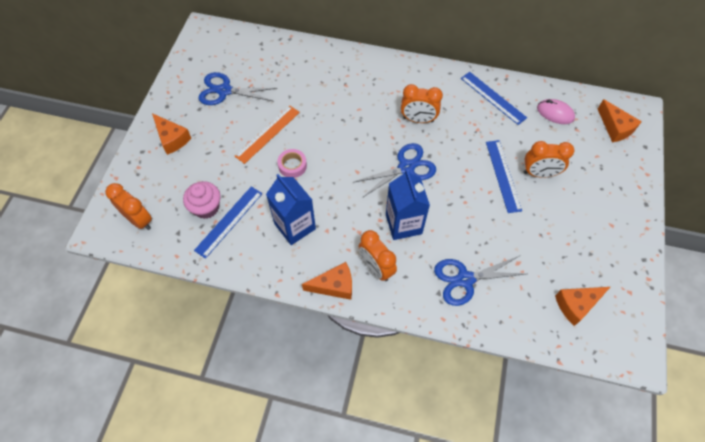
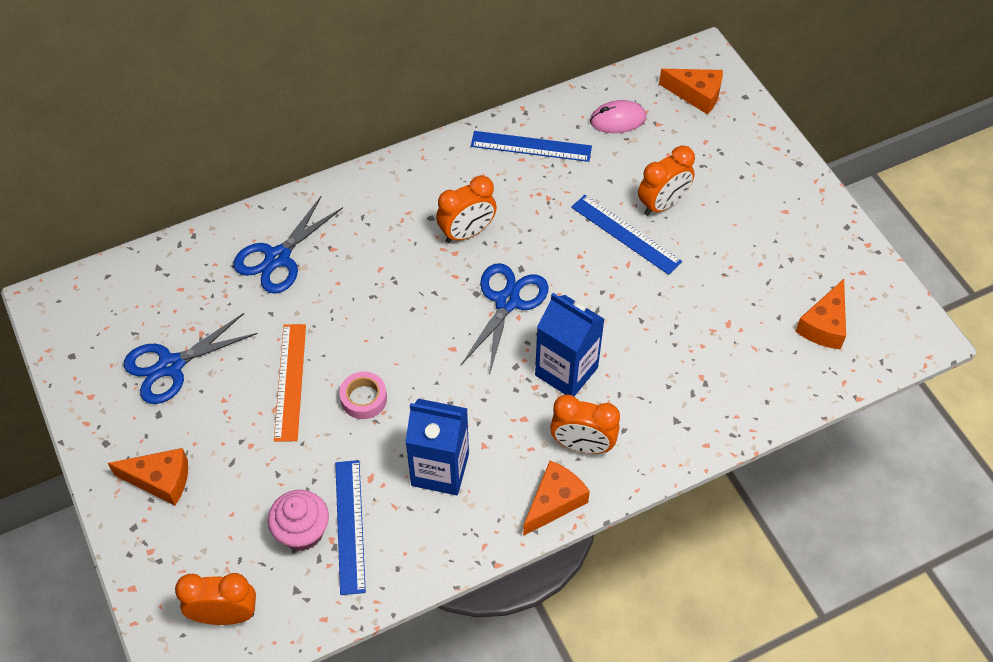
camera: 40 degrees left, 5 degrees down
blue scissors [434,256,525,306] -> blue scissors moved to [233,195,343,294]

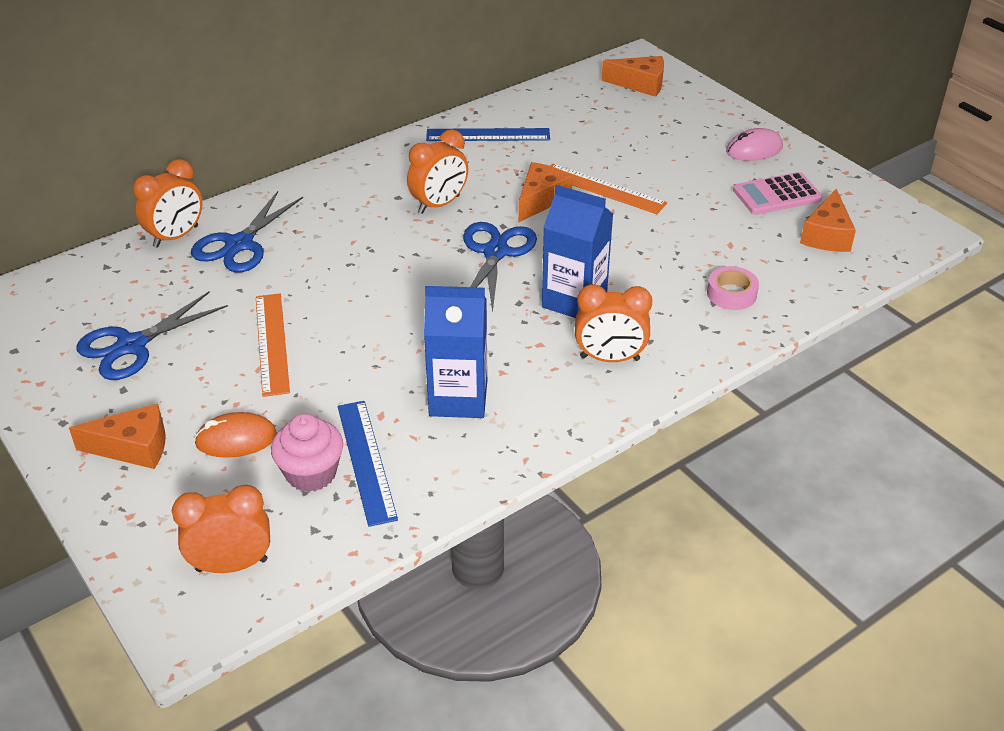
camera: 10 degrees left, 15 degrees down
pink tape [339,371,387,419] -> pink tape moved to [707,266,759,310]
orange cheese [523,461,590,536] -> orange cheese moved to [518,162,573,223]
blue ruler [571,195,682,275] -> orange ruler [551,164,667,214]
pink mouse [590,100,646,133] -> pink mouse moved to [726,128,783,161]
orange clock [638,146,695,216] -> orange clock moved to [133,159,203,248]
none -> orange mouse [194,412,277,458]
none -> pink calculator [733,172,822,215]

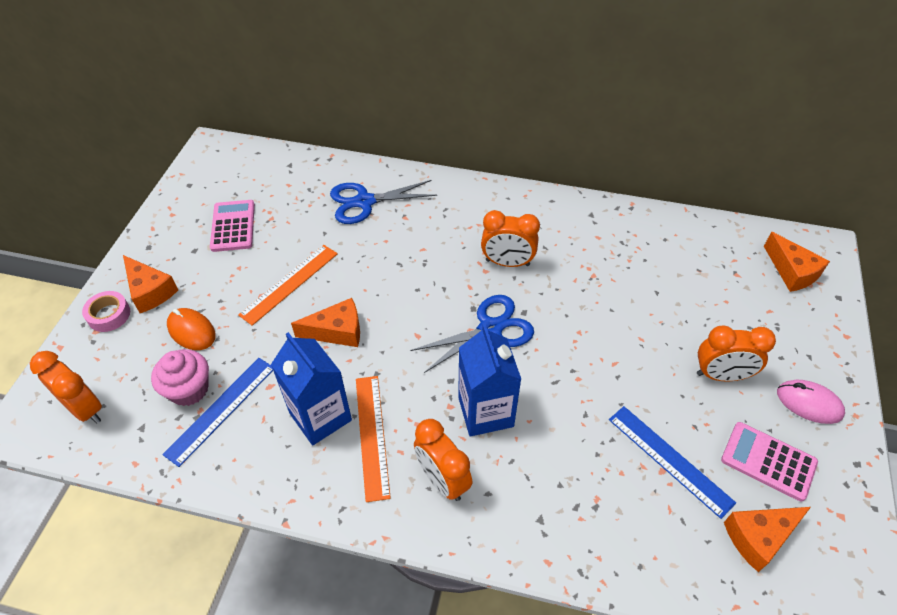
camera: 50 degrees right, 10 degrees up
blue scissors [76,292,228,380] -> pink calculator [210,200,255,252]
orange clock [133,159,203,248] -> orange clock moved to [697,325,776,381]
blue ruler [426,128,550,141] -> blue ruler moved to [609,406,736,519]
orange cheese [518,162,573,223] -> orange cheese moved to [291,298,360,347]
orange ruler [551,164,667,214] -> orange ruler moved to [356,376,391,502]
pink tape [707,266,759,310] -> pink tape moved to [82,291,130,332]

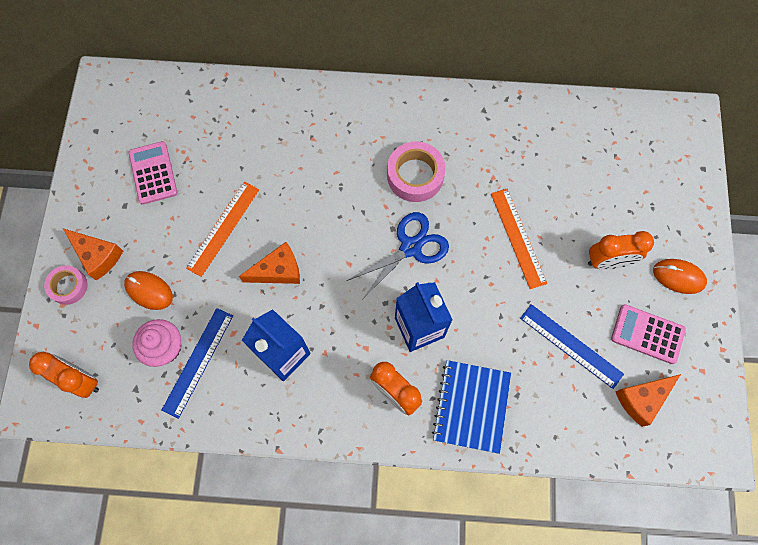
camera: 10 degrees left, 20 degrees up
blue scissors [330,180,437,224] -> none
orange ruler [356,376,391,502] -> orange ruler moved to [491,188,547,289]
orange clock [481,210,540,267] -> pink tape [387,142,446,202]
orange cheese [764,232,830,292] -> none
pink mouse [777,380,845,424] -> orange mouse [653,259,707,294]
none -> blue notebook [432,360,511,454]

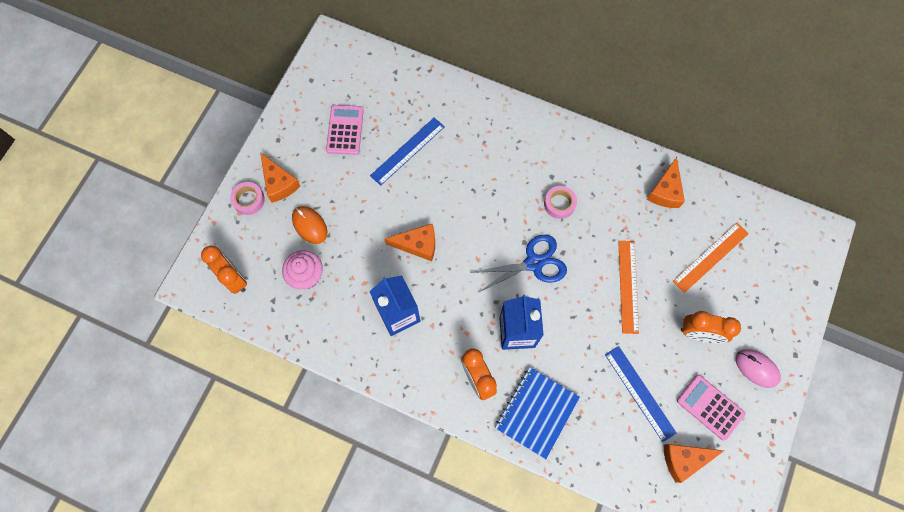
camera: 20 degrees right, 0 degrees up
blue ruler [161,308,233,419] -> blue ruler moved to [370,118,445,186]
orange ruler [186,182,259,277] -> orange ruler moved to [672,223,749,293]
pink tape [387,142,446,202] -> pink tape [544,186,577,219], size x0.62
orange mouse [653,259,707,294] -> pink mouse [735,349,781,388]
none -> orange cheese [647,157,685,208]

